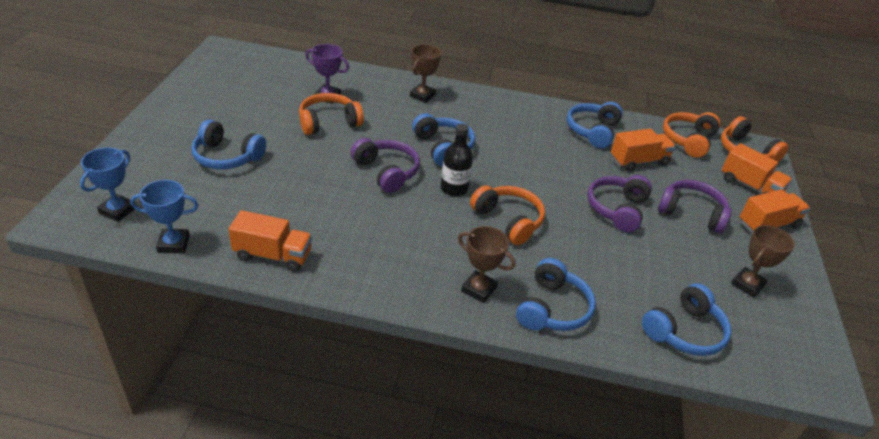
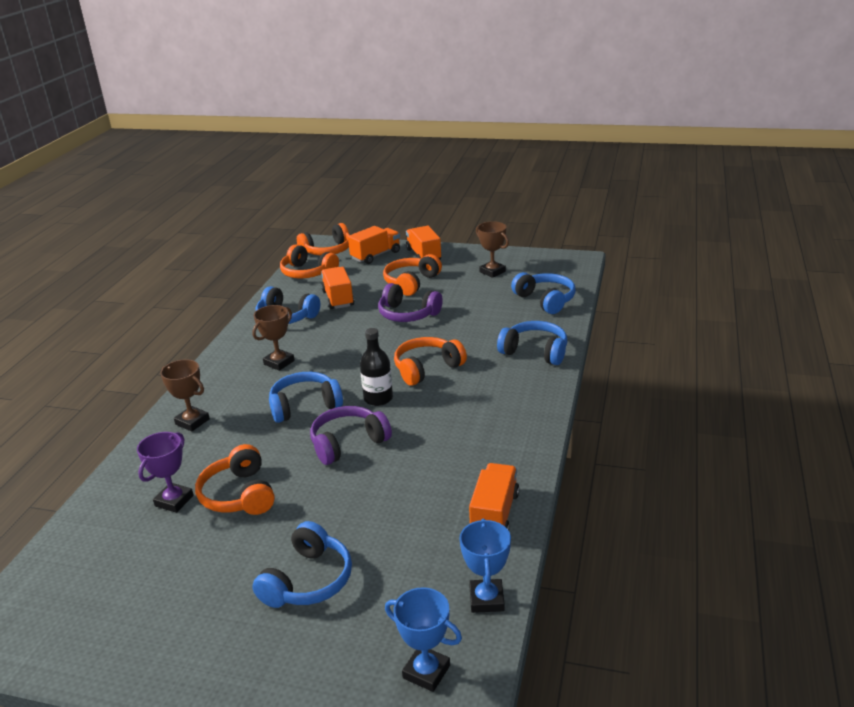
camera: 80 degrees left, 10 degrees down
brown trophy [458,226,515,303] -> brown trophy moved to [252,305,295,371]
purple headphones [658,180,732,233] -> orange headphones [383,254,442,296]

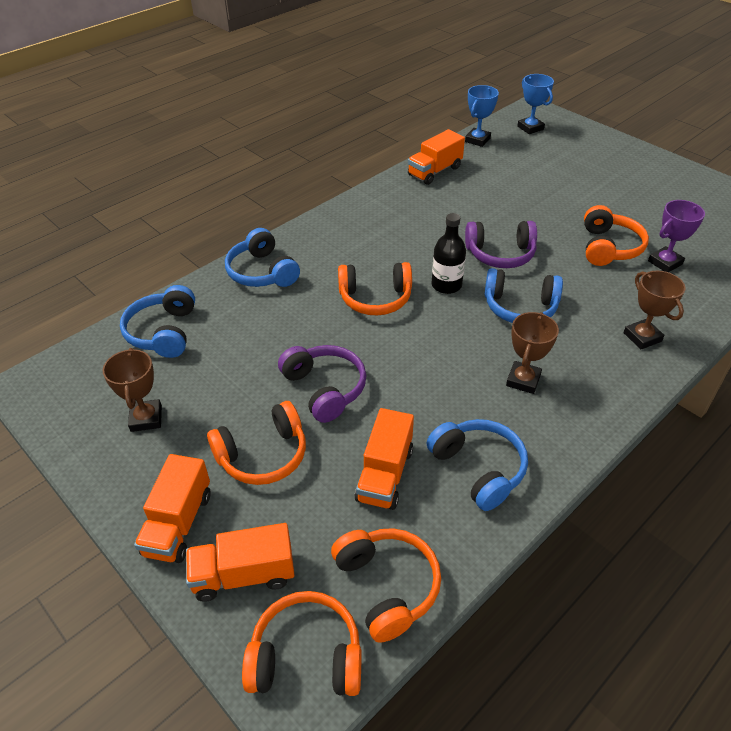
camera: 150 degrees left, 15 degrees up
brown trophy [252,305,295,371] -> brown trophy turned 45 degrees counterclockwise [506,312,559,394]
blue headphones [252,521,352,608] -> none

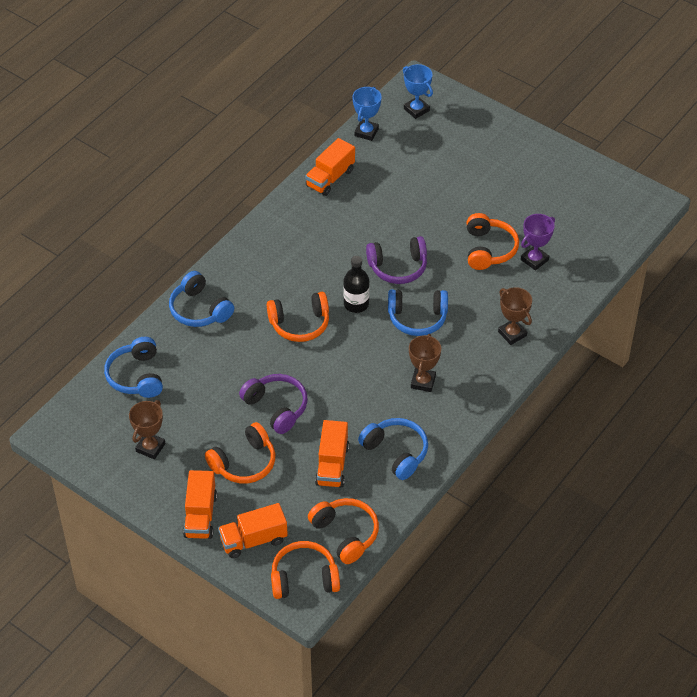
camera: 10 degrees left, 5 degrees up
brown trophy [103,348,162,432] -> brown trophy turned 45 degrees clockwise [129,400,165,459]

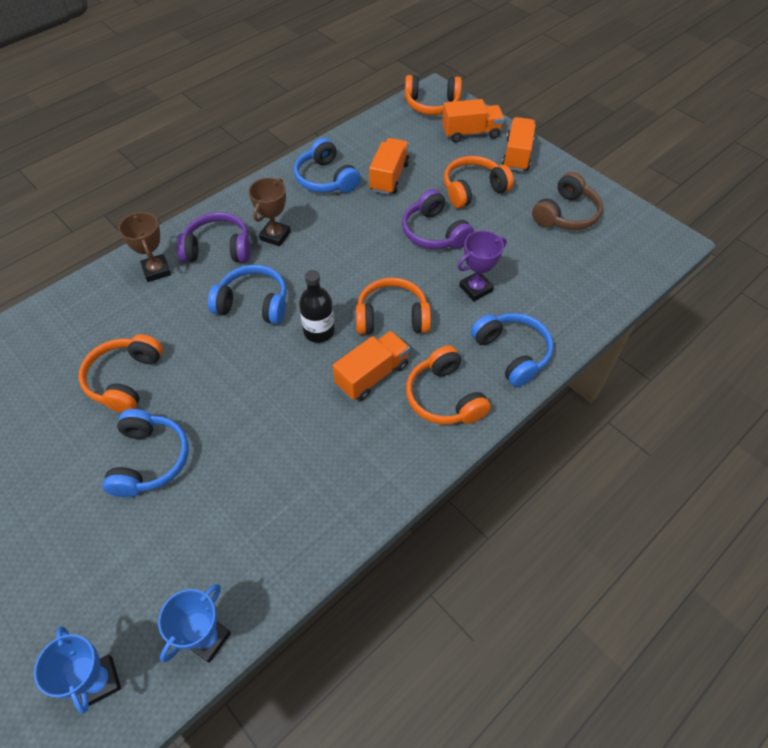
camera: 170 degrees left, 5 degrees up
blue headphones [104,337,163,398] -> blue headphones moved to [103,409,189,497]
brown trophy [129,400,165,459] -> brown headphones [532,172,603,230]
orange truck [305,138,355,196] -> orange truck moved to [333,331,410,401]
orange headphones [308,498,379,564] -> orange headphones moved to [406,345,491,424]
purple headphones [366,236,427,284] -> purple headphones moved to [176,212,250,262]
purple trophy [521,214,555,271] -> purple trophy moved to [457,231,507,301]

